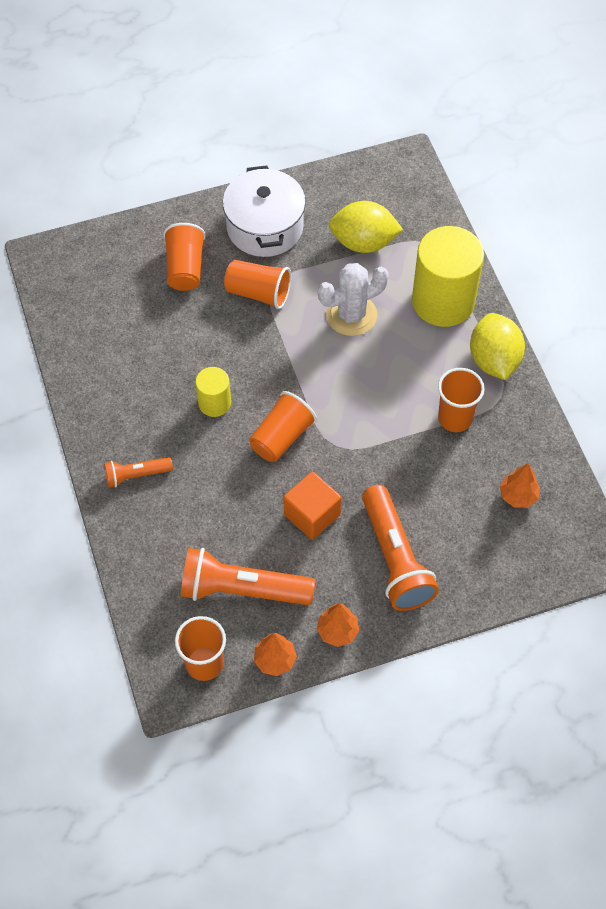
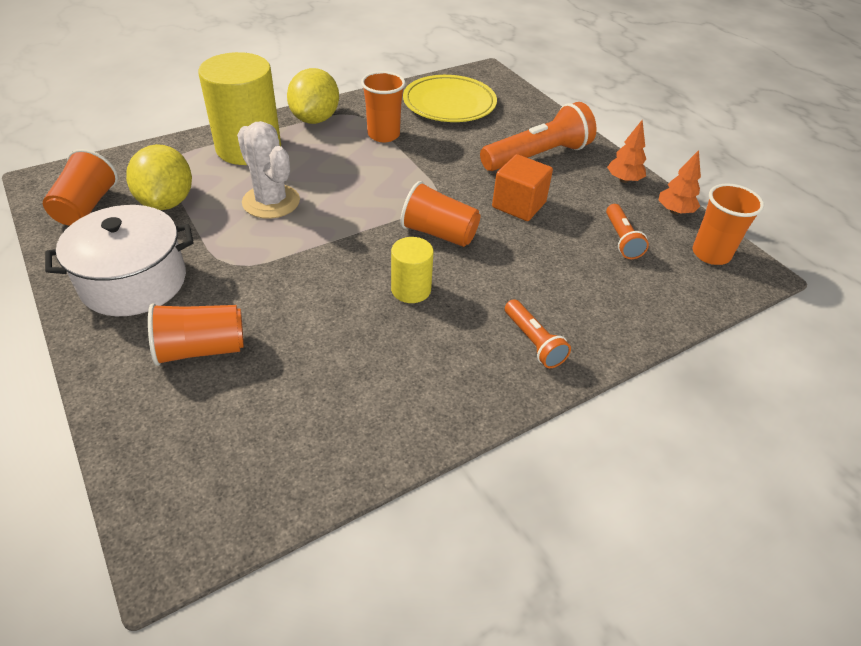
camera: 105 degrees left, 15 degrees down
orange flashlight [181,548,315,605] -> orange flashlight [606,204,649,259], size x0.53
orange cup [224,260,291,309] -> orange cup moved to [43,149,118,226]
yellow lemon [470,313,525,380] -> yellow lemon turned 60 degrees counterclockwise [287,68,339,124]
orange tree [500,463,540,508] -> yellow plate [403,75,497,122]

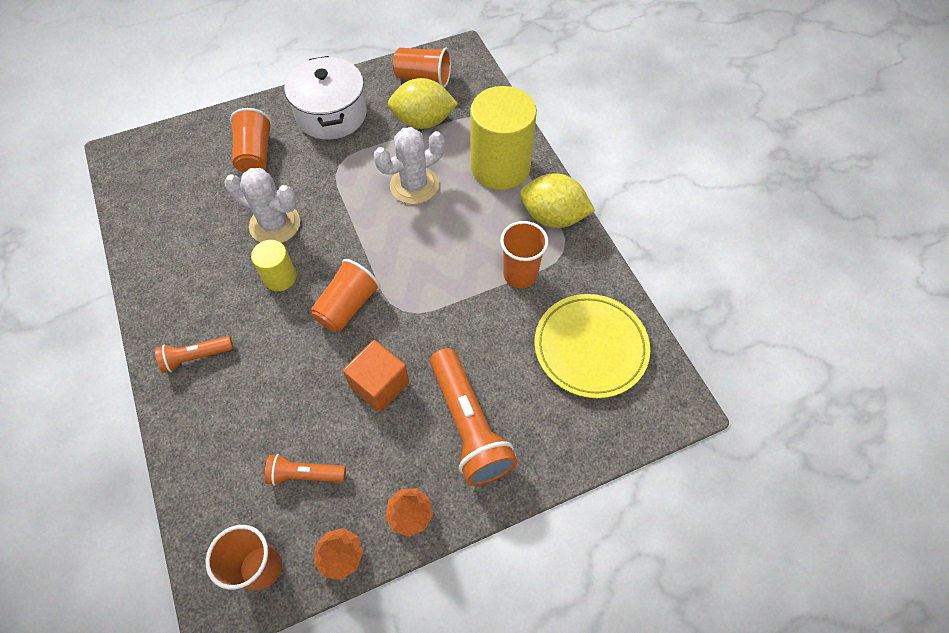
camera: 100 degrees right, 15 degrees up
none -> white cactus [225,168,300,243]

